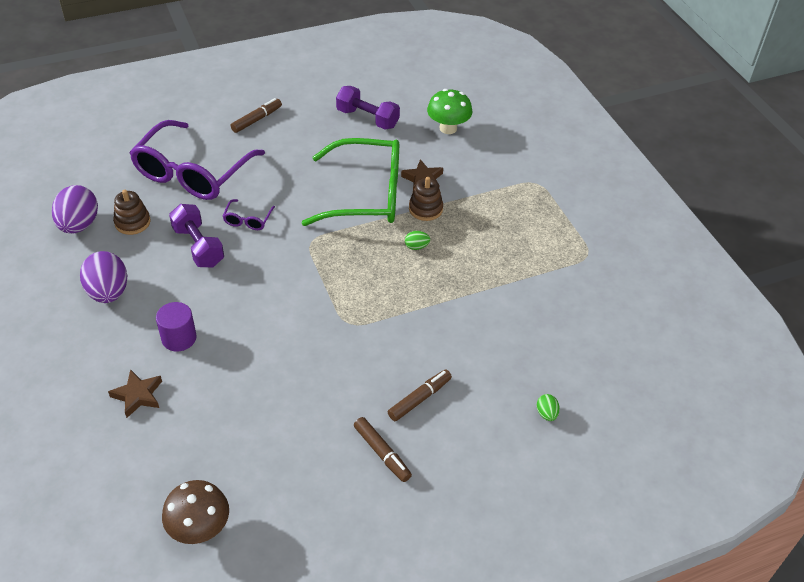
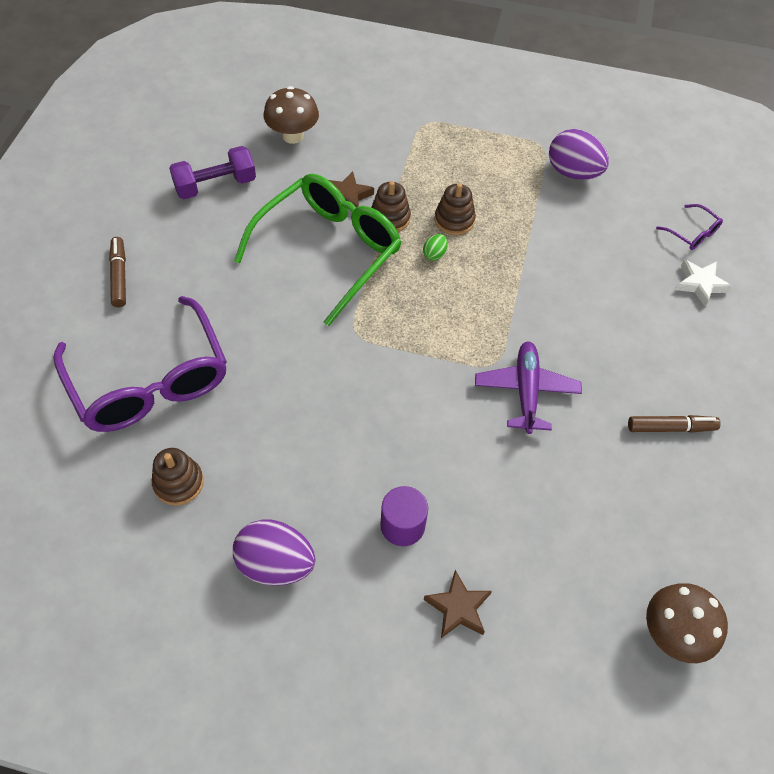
camera: 55 degrees left, 10 degrees up
purple egg [52,185,98,234] -> purple egg moved to [549,129,609,180]
purple dumbbell [169,204,224,267] -> none
purple glasses [222,199,275,230] -> purple glasses moved to [656,204,723,250]
brown marker [388,369,452,421] -> none
green mushroom [427,89,473,134] -> brown mushroom [264,86,319,144]
green egg [537,394,560,421] -> white star [675,260,733,307]
none -> brown stacking toy [435,183,476,235]
none -> purple plane [475,341,582,434]

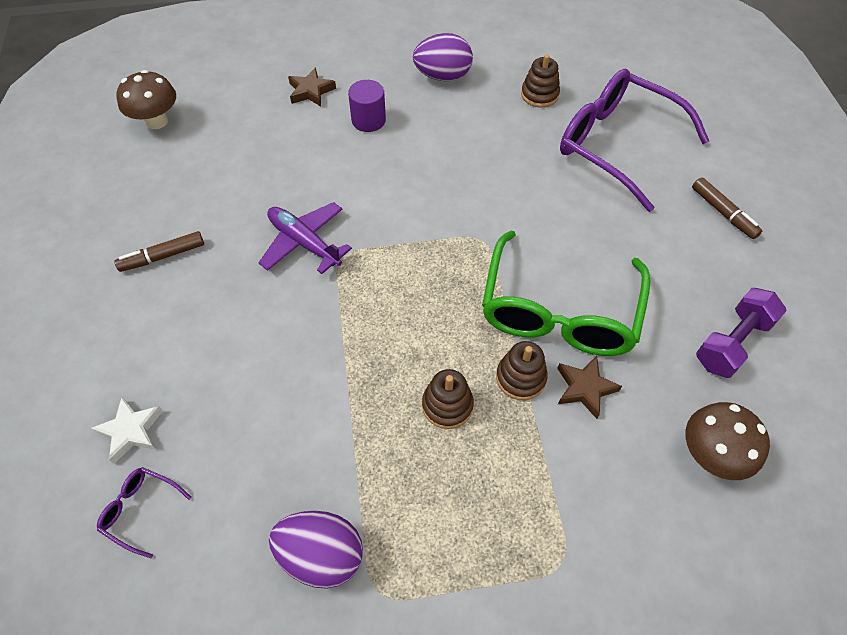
camera: 160 degrees right, 0 degrees up
green egg [423,234,448,261] -> none
purple plane [475,341,582,434] -> purple plane turned 150 degrees clockwise [258,202,352,274]

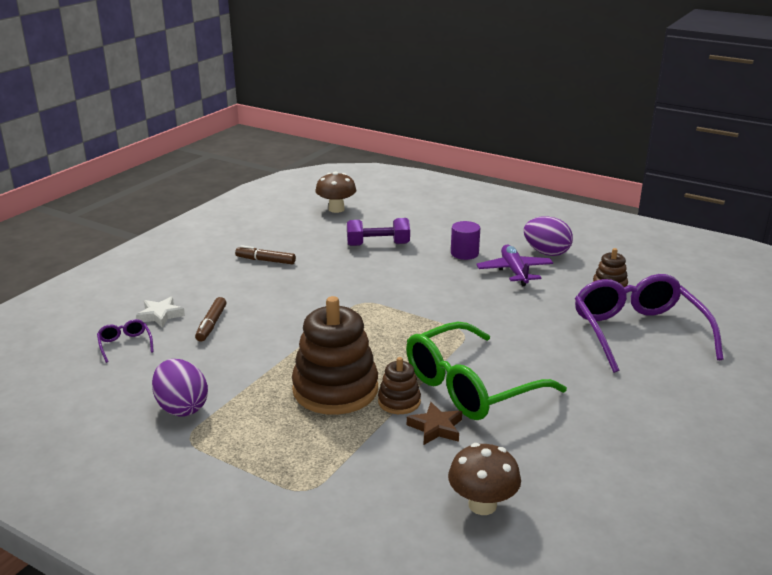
camera: 40 degrees right, 30 degrees down
purple plane [258,202,352,274] -> purple plane moved to [477,245,553,286]
brown star [288,67,336,107] -> none
brown stacking toy [422,369,474,429] -> brown stacking toy [292,296,378,415], size x2.05
brown marker [692,177,762,239] -> brown marker moved to [195,297,226,342]
purple dumbbell [696,288,787,378] -> purple dumbbell moved to [347,218,410,246]

